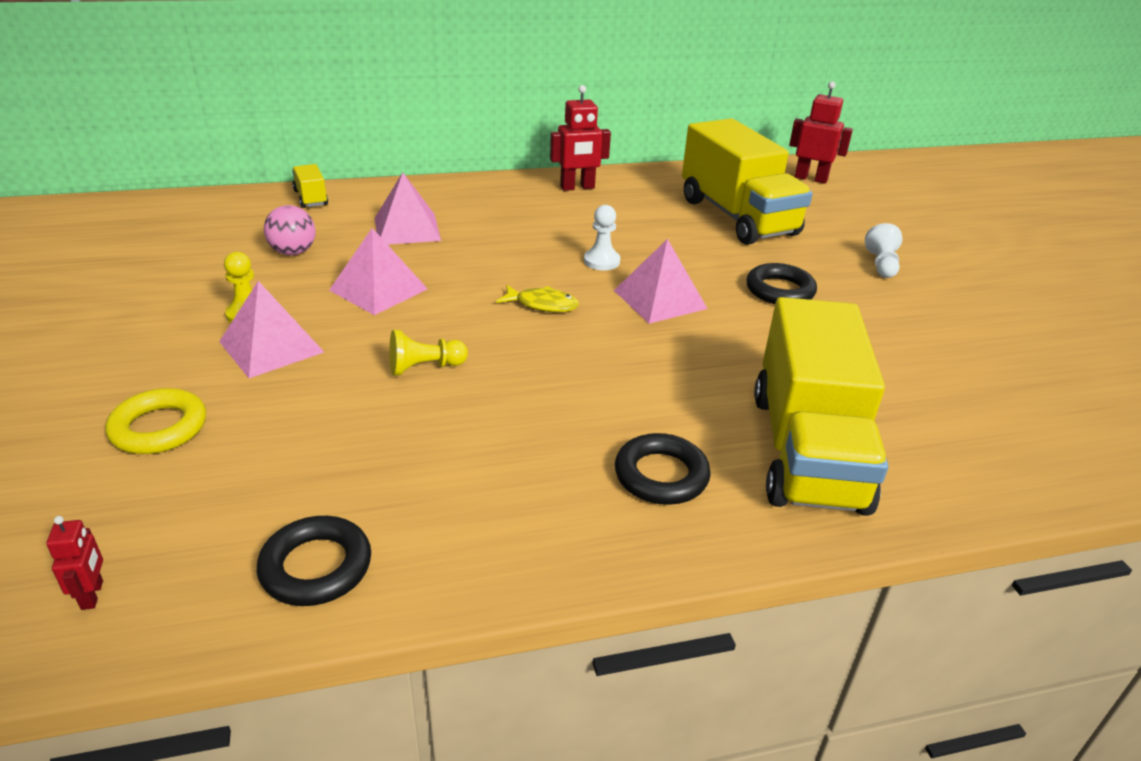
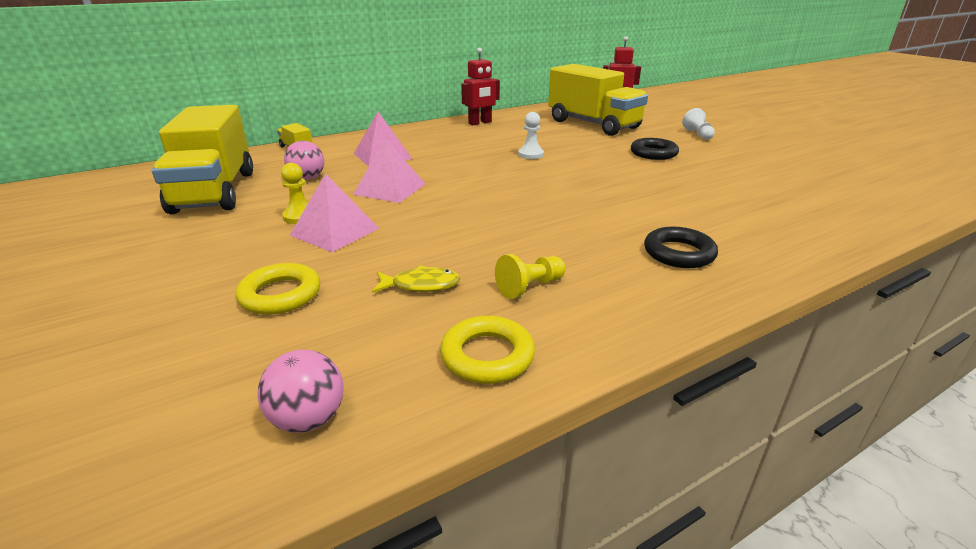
camera: 15 degrees left, 5 degrees down
red robot [46,516,103,610] -> pink ball [257,350,344,433]
black ring [257,516,371,606] -> yellow ring [440,316,535,384]
yellow pawn [389,330,468,376] -> yellow pawn moved to [495,254,566,299]
yellow fish [496,285,579,312] -> yellow fish moved to [372,265,461,293]
pink pyramid [614,239,708,324] -> none
yellow truck [754,297,888,516] -> yellow truck moved to [152,105,253,214]

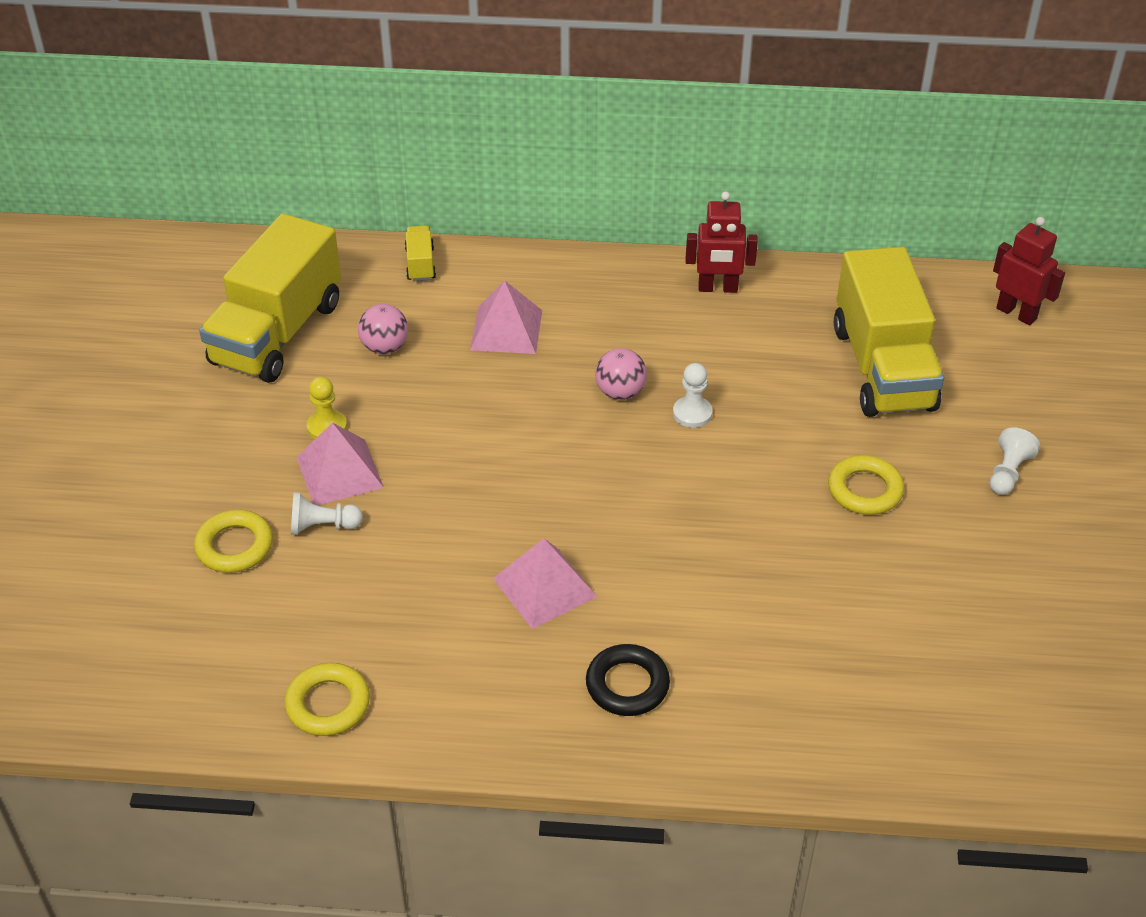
camera: 35 degrees right, 15 degrees up
pink ball [257,350,344,433] -> pink ball moved to [595,348,647,400]
pink pyramid [353,139,426,203] -> pink pyramid moved to [493,539,597,629]
yellow fish [372,265,461,293] -> none
yellow pawn [495,254,566,299] -> none
black ring [631,138,679,160] -> yellow ring [828,455,904,515]
none -> white pawn [291,492,363,535]

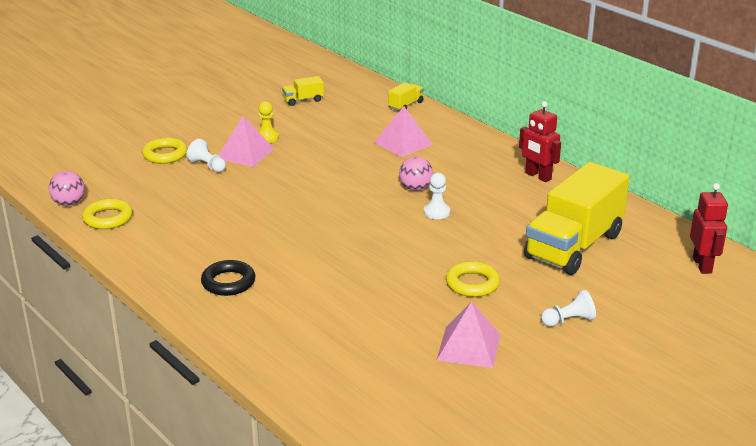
camera: 45 degrees right, 15 degrees down
yellow truck [199,214,341,383] -> yellow truck [282,76,324,106], size x0.41
pink ball [358,304,408,354] -> pink ball moved to [49,171,85,206]
pink pyramid [493,539,597,629] -> pink pyramid moved to [437,302,501,368]

